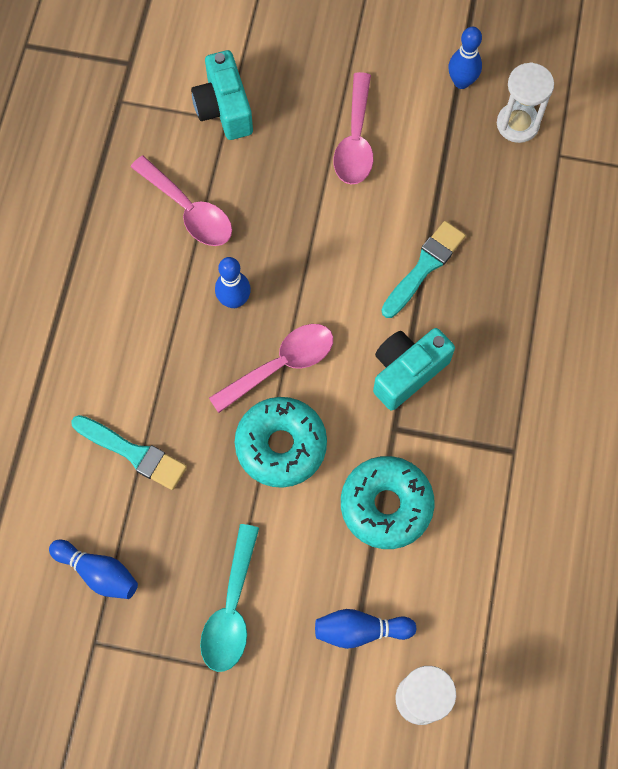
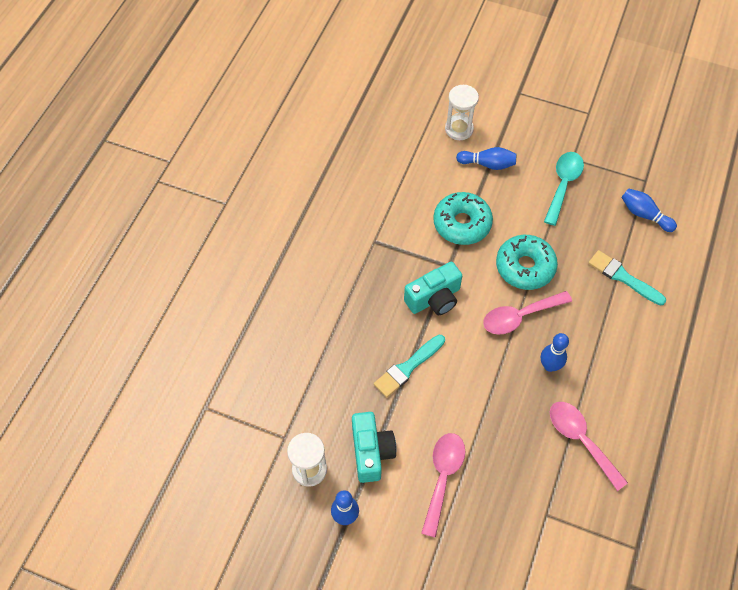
camera: 170 degrees left, 10 degrees down
turquoise camera [191,50,253,140] -> turquoise camera moved to [352,412,397,483]

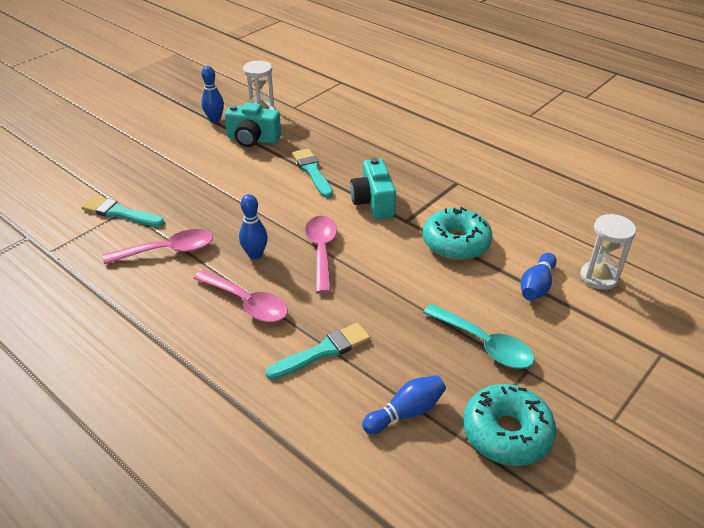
camera: 110 degrees right, 20 degrees down
pink spoon [421,433,465,538] -> pink spoon moved to [194,270,288,322]
turquoise donut [496,235,558,290] -> turquoise donut moved to [463,384,556,466]
none -> turquoise brush [81,196,165,227]

